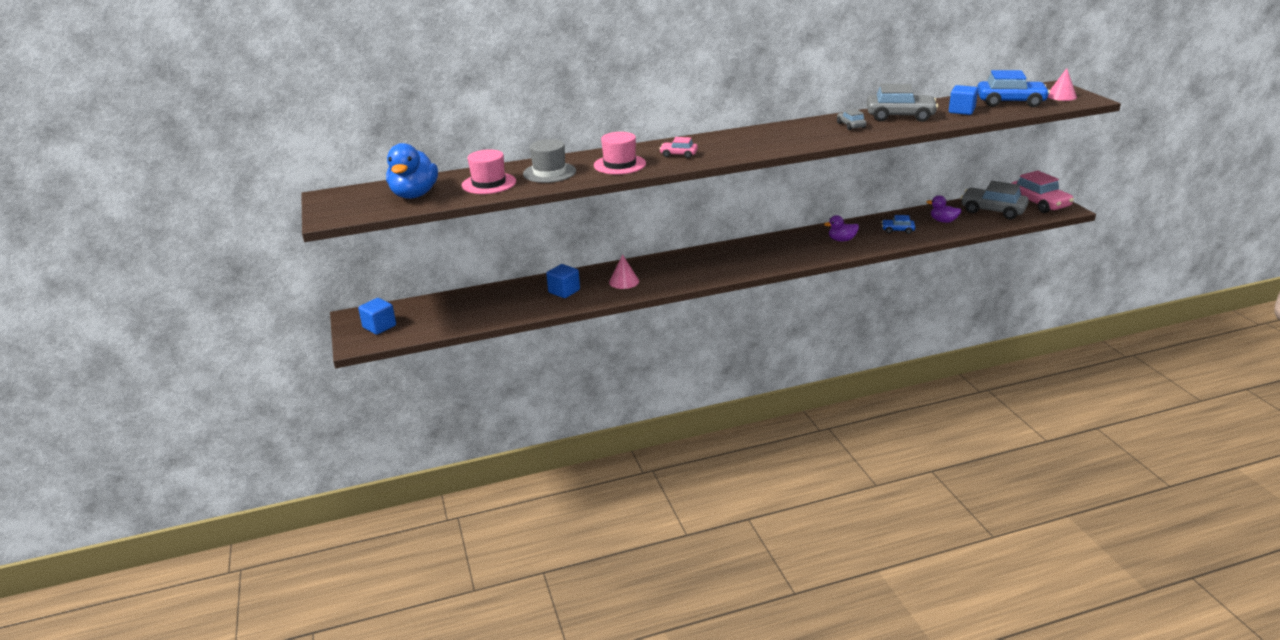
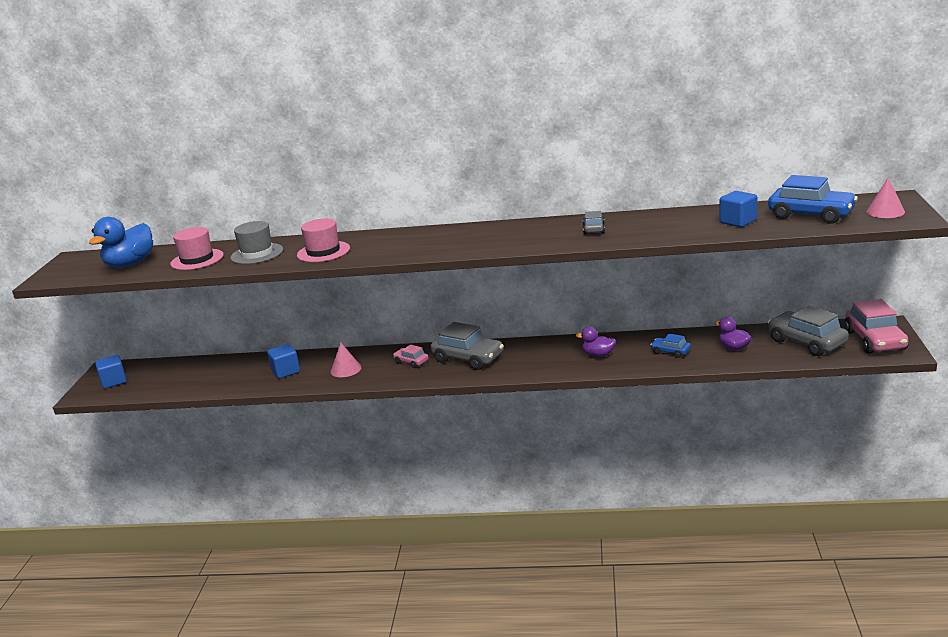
camera: 25 degrees right, 5 degrees down
pink car [659,137,698,158] -> pink car moved to [393,345,429,368]
grey car [867,84,938,122] -> grey car moved to [431,322,504,370]

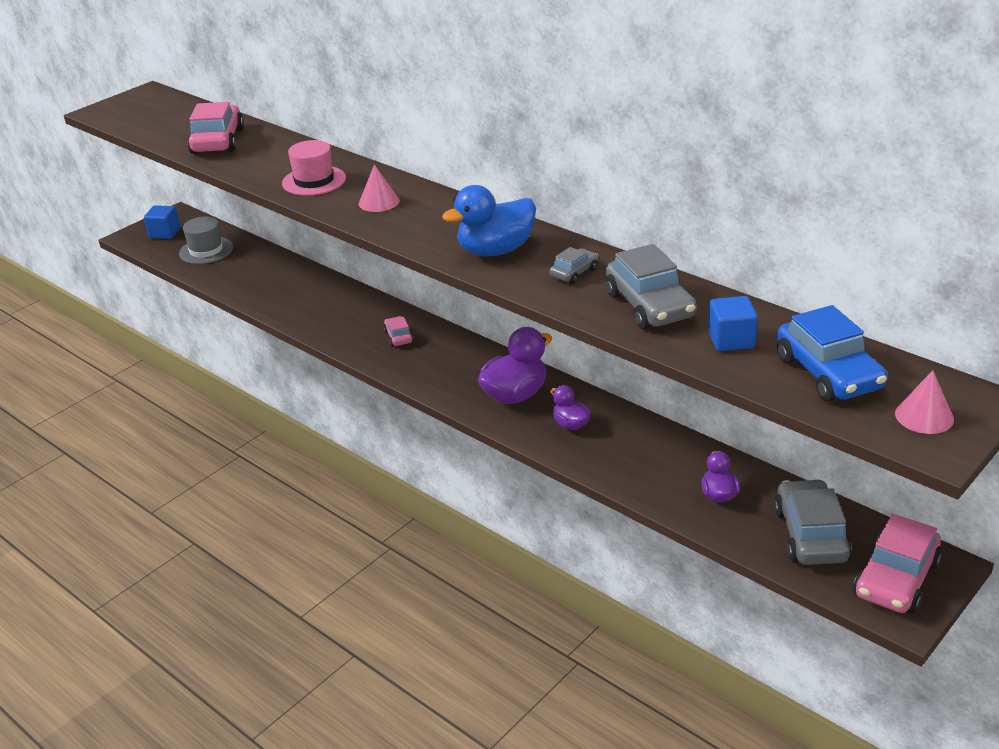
camera: 35 degrees right, 10 degrees up
blue duck [89,217,153,268] -> blue duck moved to [442,185,536,256]
pink hat [170,227,224,270] -> pink car [187,102,244,154]
grey hat [230,221,283,264] -> grey hat moved to [179,217,233,264]
blue cube [267,344,300,379] -> none
pink cone [331,342,361,377] -> pink cone moved to [359,164,400,212]
grey car [431,322,504,370] -> grey car moved to [605,244,697,329]
blue car [650,334,691,358] -> none
none -> purple duck [478,327,553,404]

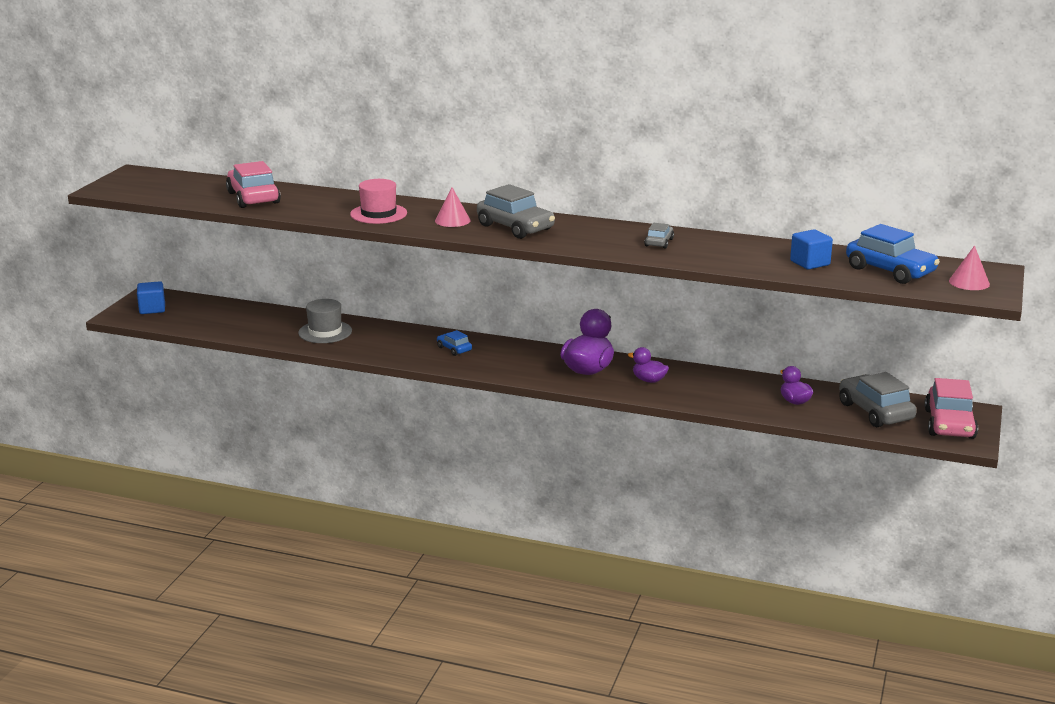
camera: 25 degrees left, 10 degrees down
grey hat [179,217,233,264] -> grey hat moved to [298,299,352,343]
pink car [384,316,414,347] -> blue car [437,330,472,356]
blue duck [442,185,536,256] -> none
grey car [605,244,697,329] -> grey car moved to [477,184,555,239]

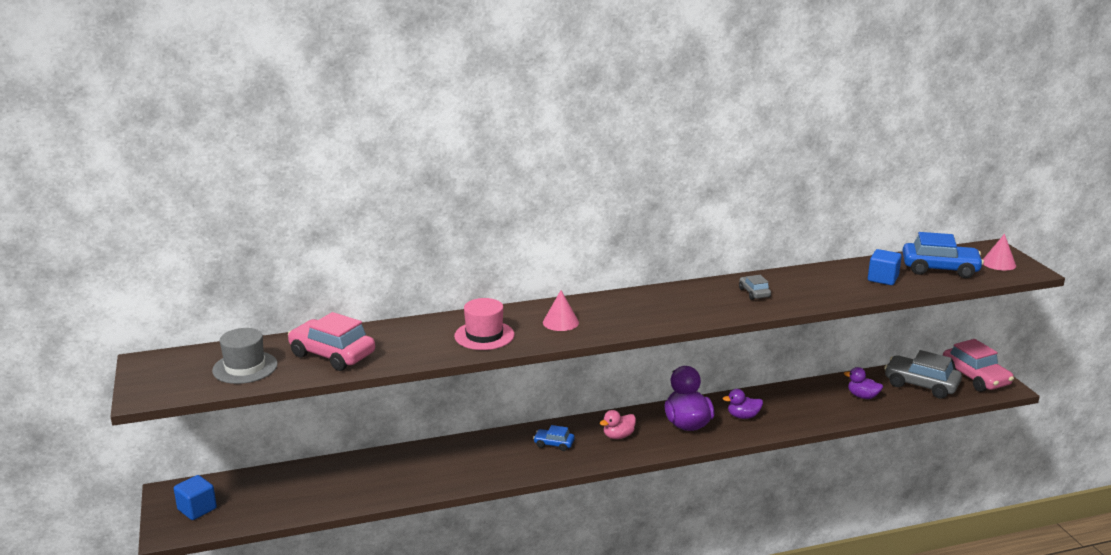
camera: 35 degrees left, 0 degrees up
grey hat [298,299,352,343] -> grey hat moved to [212,328,278,384]
grey car [477,184,555,239] -> none
none -> pink duck [600,410,636,439]

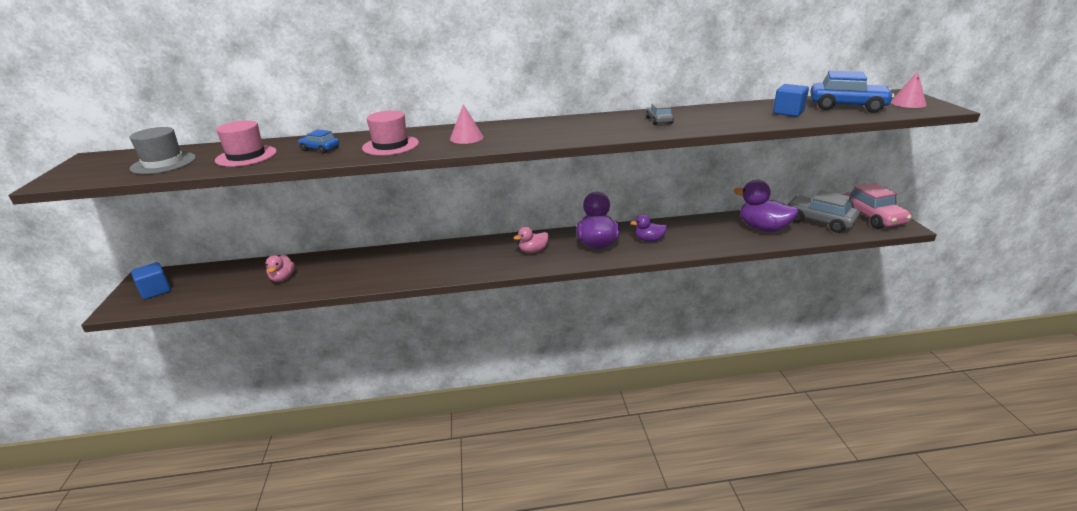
camera: 10 degrees right, 5 degrees up
pink car [288,312,375,371] -> pink hat [215,120,277,167]
blue car [533,425,575,451] -> blue car moved to [298,130,339,154]
purple duck [844,367,883,399] -> purple duck [734,180,799,232], size x1.79
none -> pink duck [266,255,295,282]

